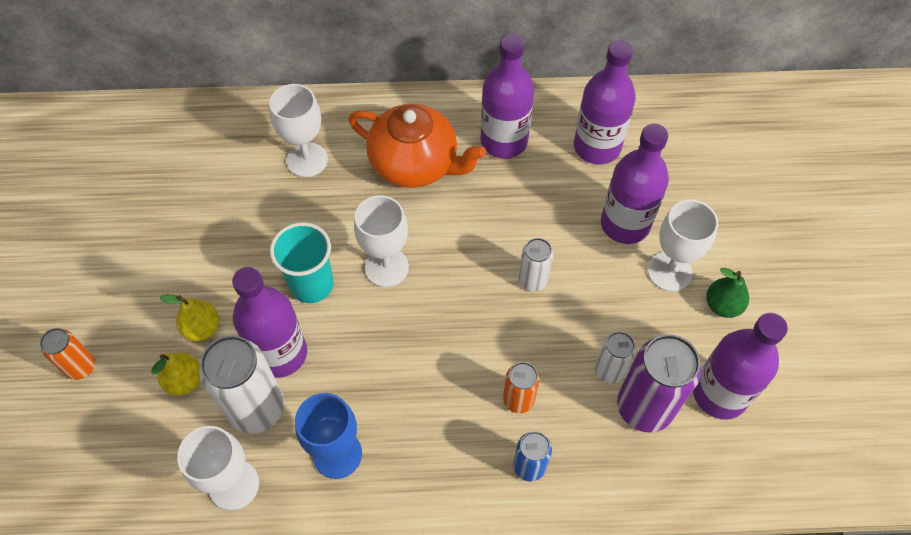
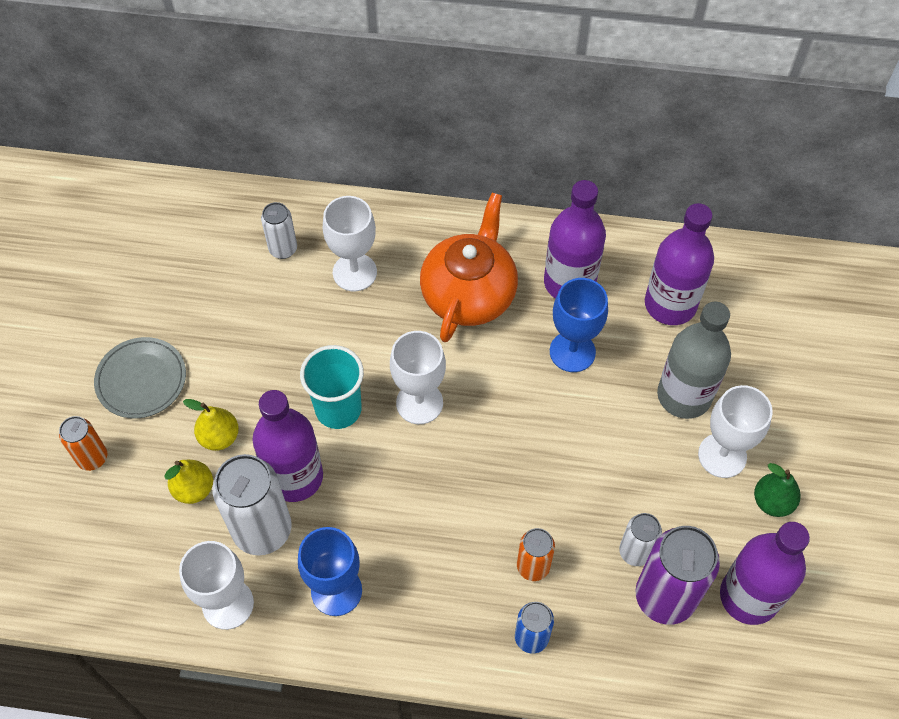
camera: 10 degrees right, 0 degrees up
orange teapot [349,104,486,188] -> orange teapot turned 105 degrees counterclockwise [420,193,518,342]
white can [519,238,553,291] -> white can moved to [261,202,297,259]
purple bottle [601,124,669,244] -> grey bottle [657,301,731,419]
none -> grey plate [94,337,186,419]
none -> blue goblet [550,278,608,372]

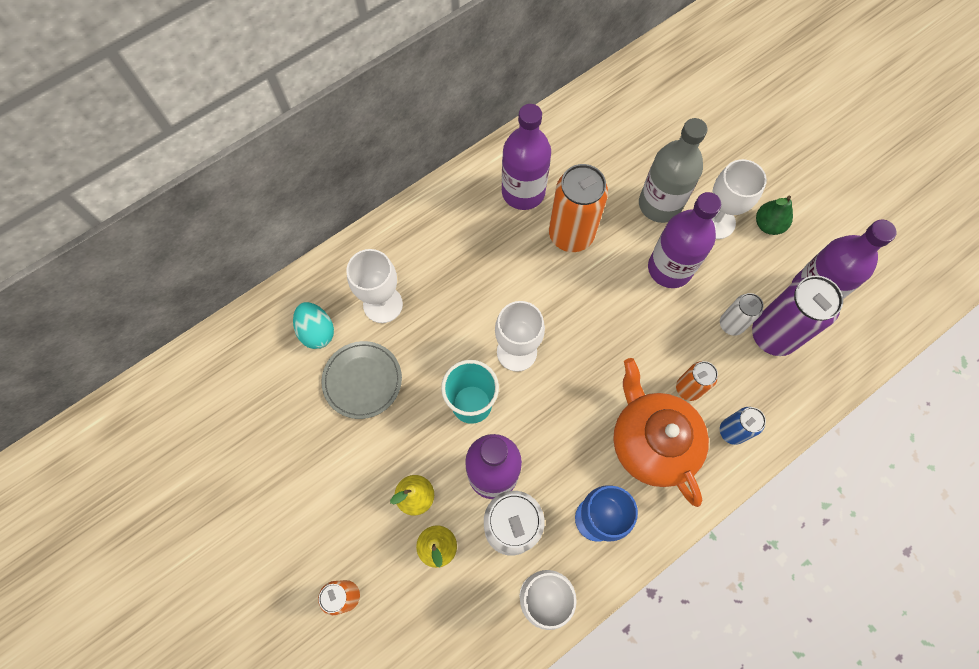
camera: 45 degrees left, 10 degrees up
grey plate [94,337,186,419] -> grey plate moved to [321,341,402,419]
white can [261,202,297,259] -> turquoise egg [293,302,334,349]
orange teapot [420,193,518,342] -> orange teapot moved to [613,358,709,507]
blue goblet [550,278,608,372] -> orange can [549,164,608,252]
purple bottle [645,203,714,325] -> purple bottle moved to [648,192,721,288]

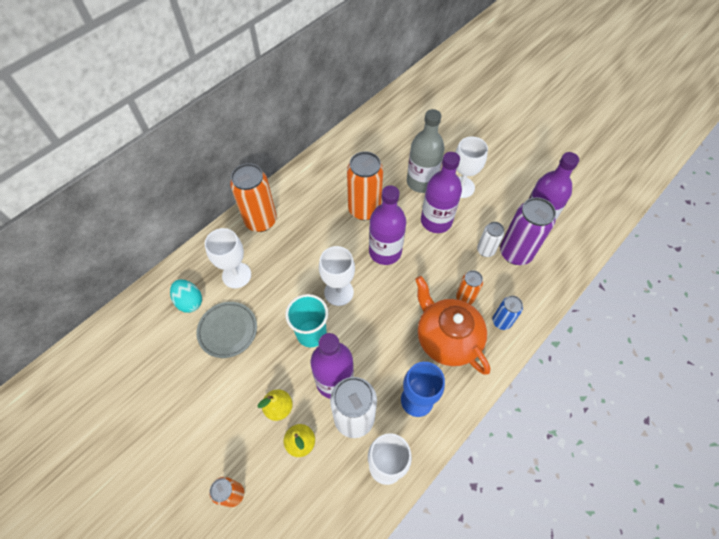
camera: 10 degrees left, 10 degrees down
purple bottle [502,104,551,210] -> purple bottle moved to [369,185,406,265]
green pear [756,196,793,235] -> none
none -> orange can [230,163,277,232]

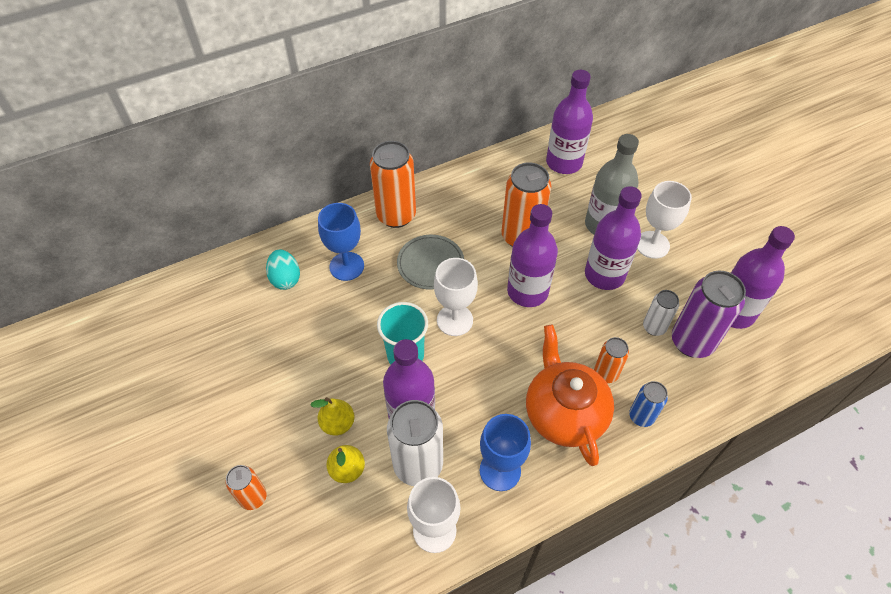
camera: 20 degrees right, 5 degrees down
grey plate [197,302,257,358] -> grey plate moved to [397,235,464,290]
white goblet [205,228,251,288] -> blue goblet [318,203,364,281]
none -> purple bottle [546,70,593,174]

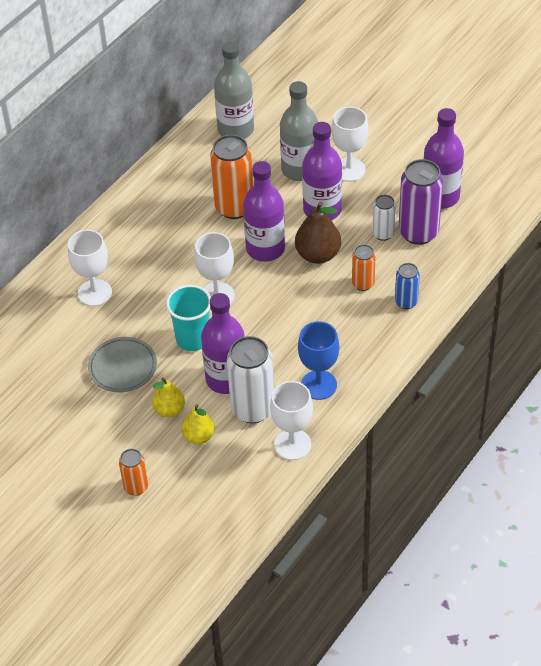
camera: 25 degrees left, 5 degrees down
turquoise egg [266,249,300,290] -> none
blue goblet [318,203,364,281] -> white goblet [68,230,112,306]
orange can [370,141,416,228] -> none
grey plate [397,235,464,290] -> grey plate moved to [88,337,157,392]
orange teapot [526,324,614,466] -> none
purple bottle [546,70,593,174] -> grey bottle [214,41,254,139]
none -> brown pear [295,201,341,264]

